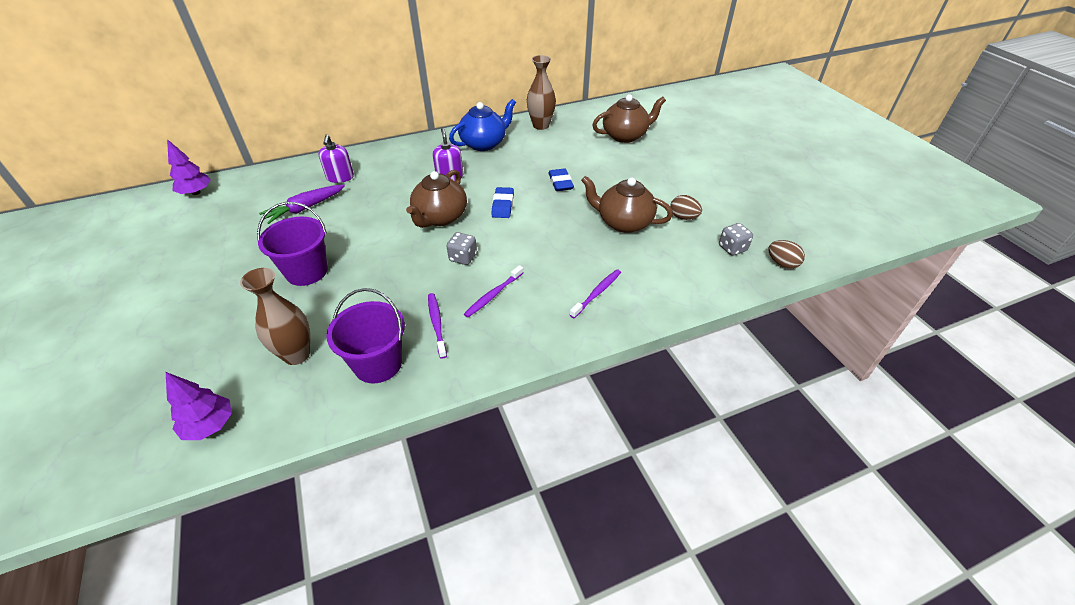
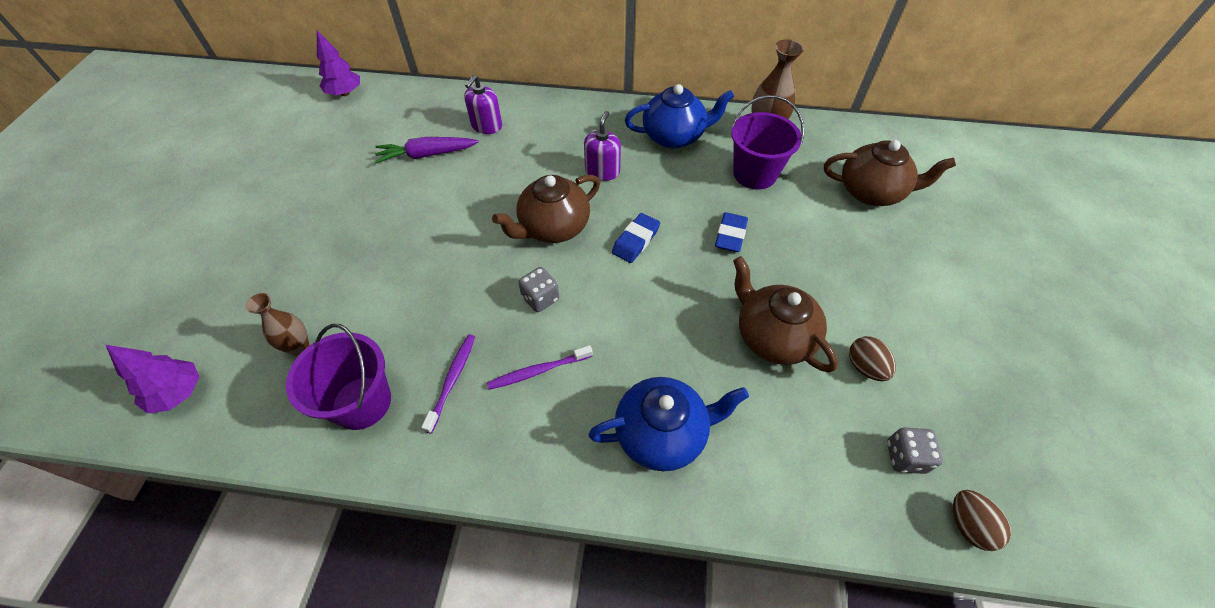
camera: 30 degrees right, 10 degrees up
brown vase [240,268,310,365] -> brown vase [245,293,309,356], size x0.65
purple bucket [257,202,328,286] -> purple bucket moved to [731,95,804,190]
purple toothbrush [570,269,621,318] -> blue teapot [588,377,749,471]

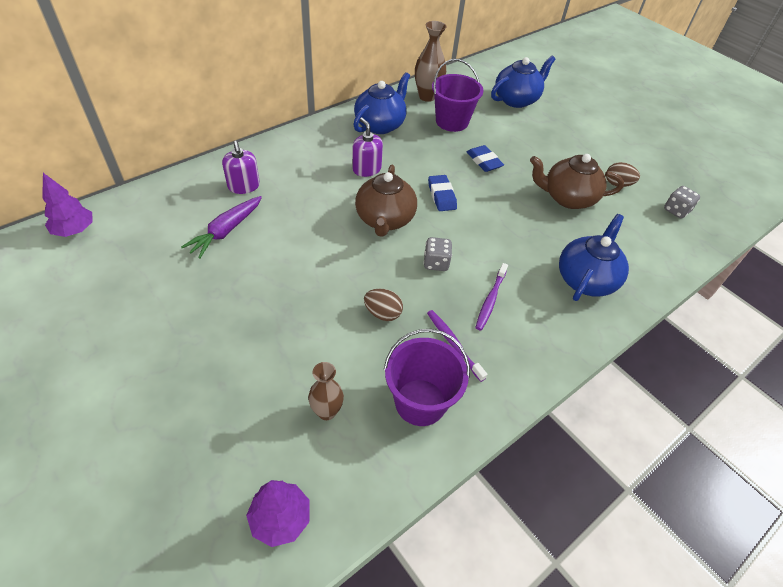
camera: 50 degrees left, 5 degrees down
brown teapot [824,140,956,206] -> blue teapot [491,56,556,108]
brown egg [953,490,1011,551] -> brown egg moved to [364,289,403,321]

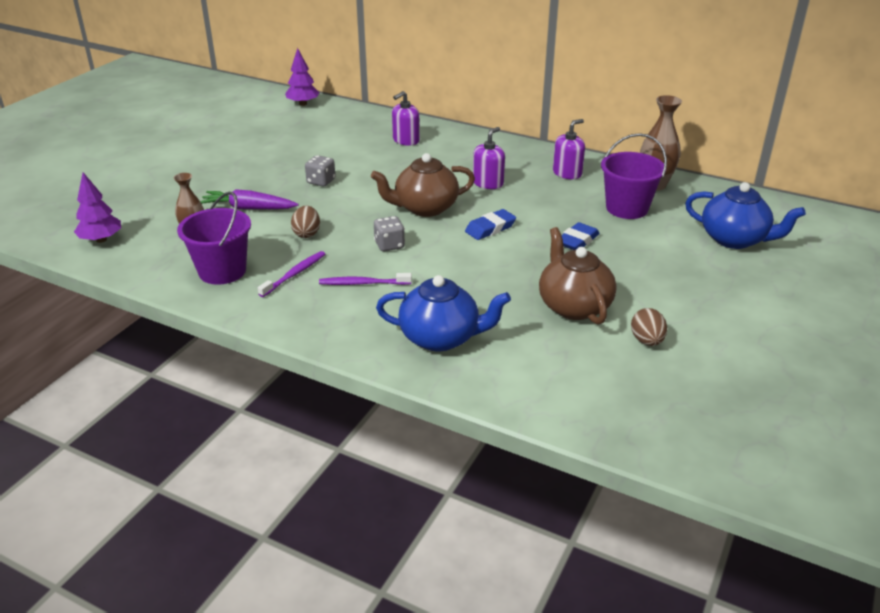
camera: 70 degrees right, 15 degrees down
purple carrot [181,196,262,259] -> purple carrot moved to [200,189,298,209]
blue teapot [353,72,410,134] -> purple soap dispenser [553,119,585,179]
grey dice [664,186,700,219] -> grey dice moved to [305,155,335,186]

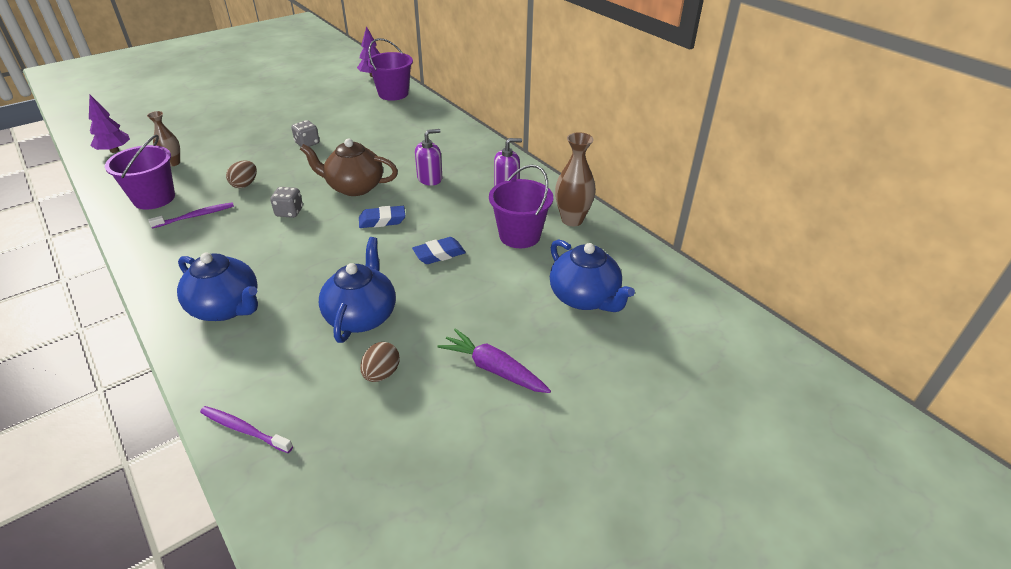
camera: 25 degrees right, 5 degrees up
purple carrot [200,189,298,209] -> purple carrot moved to [437,328,551,393]
purple toothbrush [319,273,412,285] -> purple toothbrush moved to [200,406,293,453]
purple soap dispenser [392,91,420,146] -> none
brown teapot [539,227,617,324] -> blue teapot [319,237,396,343]
none -> purple bucket [367,38,413,101]

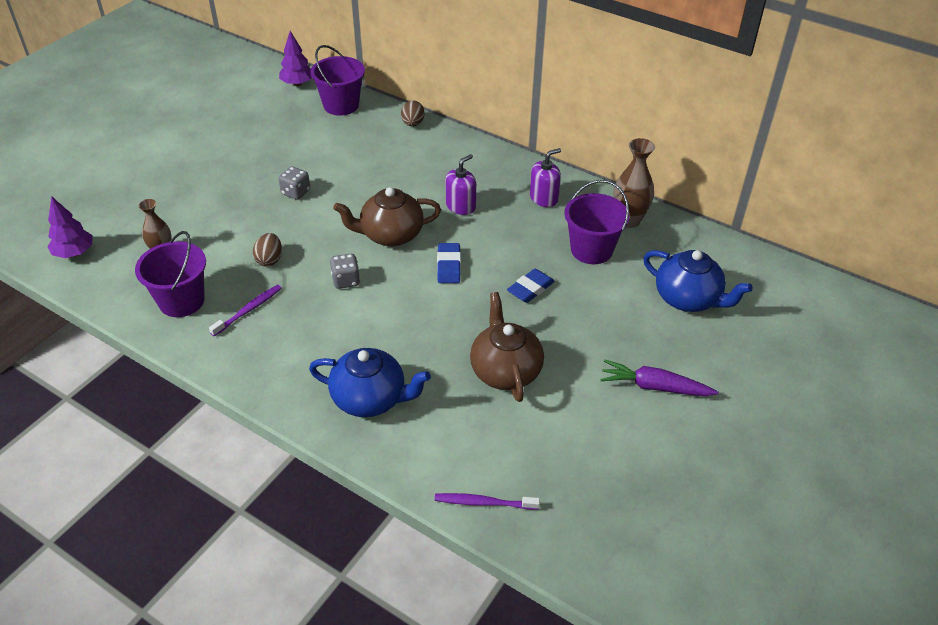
camera: 20 degrees left, 5 degrees up
blue teapot [319,237,396,343] -> brown teapot [470,292,544,402]
blue eraser [359,206,405,228] -> blue eraser turned 60 degrees counterclockwise [437,243,461,283]
brown egg [360,342,400,382] -> brown egg moved to [401,100,425,127]

